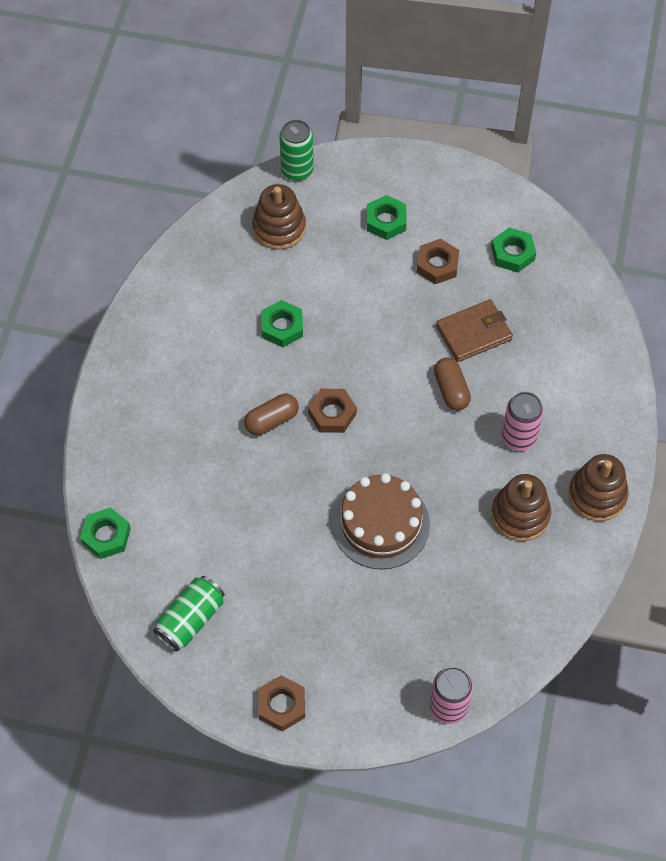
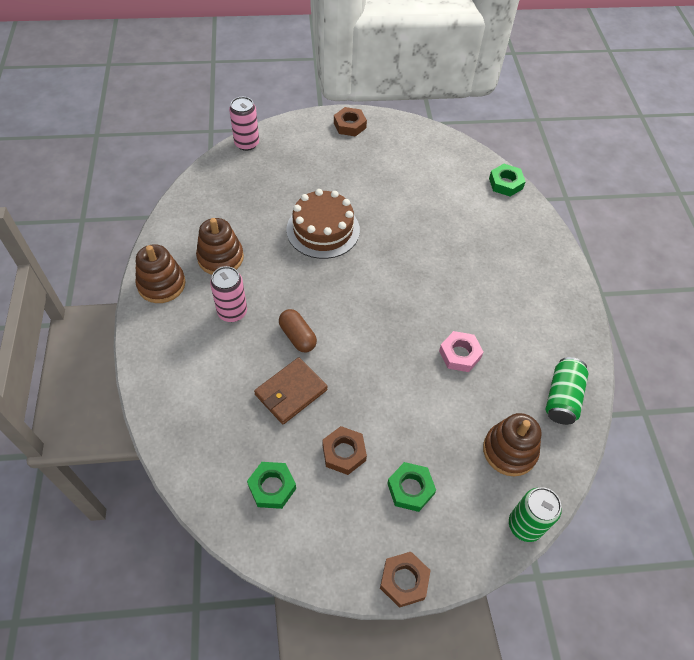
camera: 160 degrees right, 5 degrees down
green can [153,576,225,651] -> green can moved to [546,357,588,425]
brown capsule [244,394,299,435] -> none
green nut [261,300,303,347] -> pink nut [439,331,483,372]
brown nut [308,389,357,433] -> brown nut moved to [380,552,431,608]

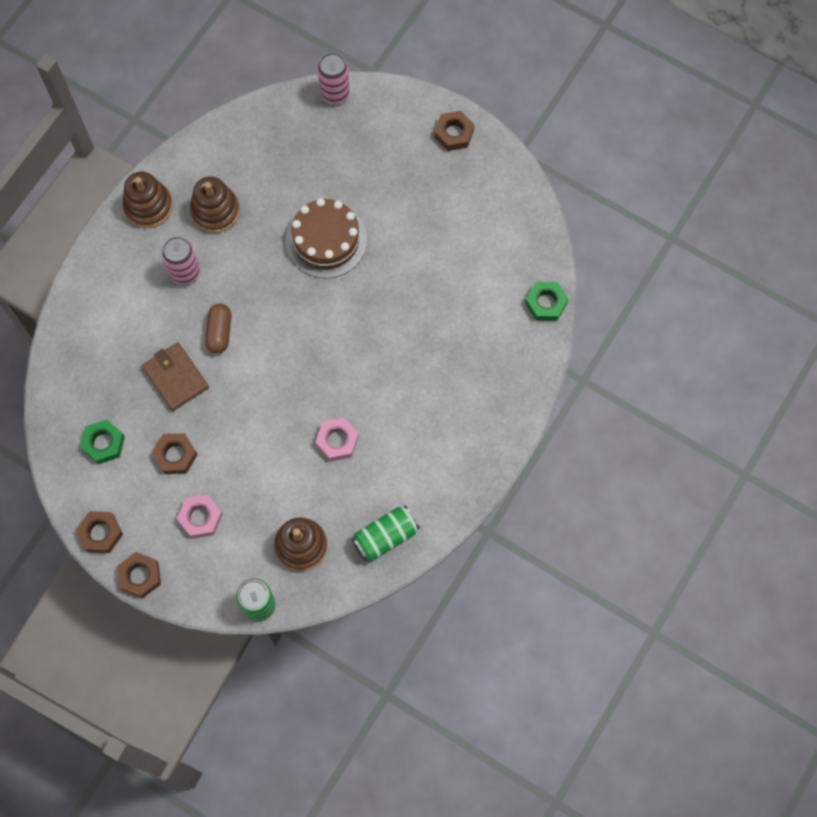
camera: 40 degrees right, 15 degrees up
brown wallet [254,357,328,424] -> brown wallet turned 60 degrees clockwise [142,342,209,411]
green nut [387,462,436,512] -> pink nut [177,495,223,538]
none -> brown nut [76,511,123,553]

